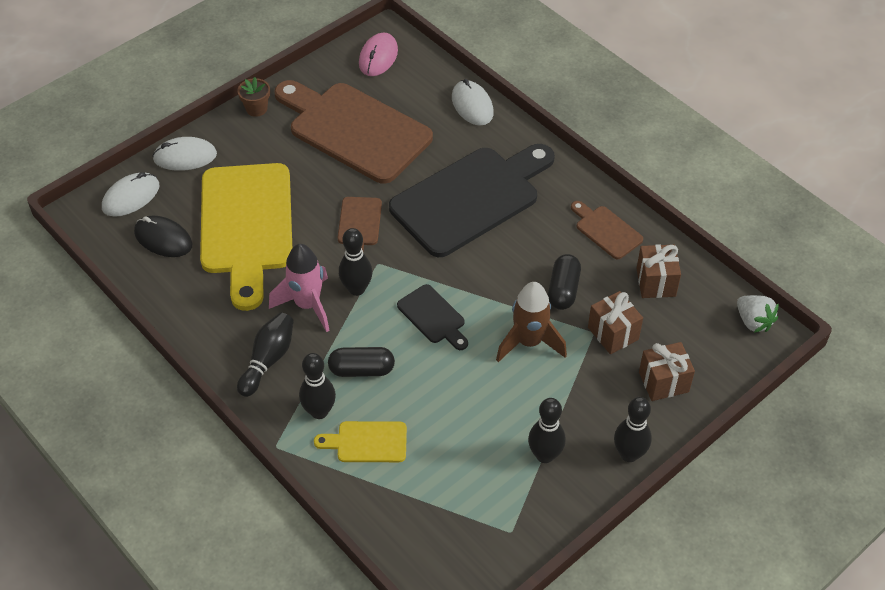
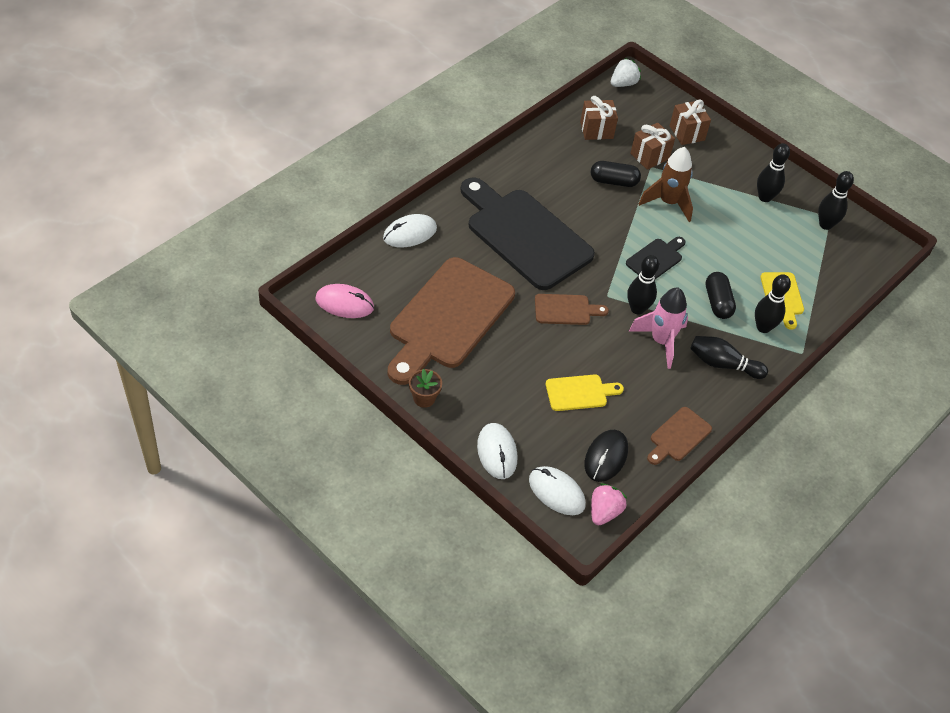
camera: 100 degrees left, 0 degrees up
yellow cutting board [200,163,292,311] -> yellow cutting board [546,375,624,411], size x0.45
brown cutting board [571,201,643,259] -> brown cutting board moved to [647,407,712,465]
black bowling pin [614,397,652,462] -> black bowling pin moved to [818,171,854,230]
none -> pink strawberry [591,483,627,525]

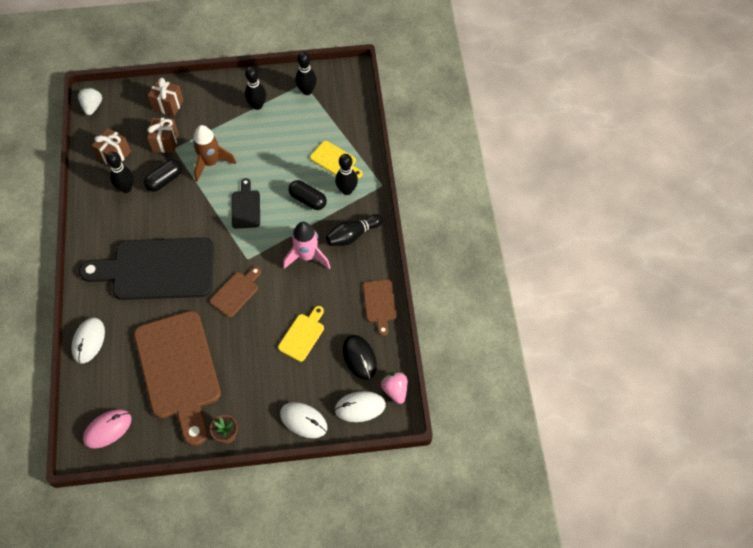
camera: 45 degrees left, 10 degrees up
black bowling pin [627,255,659,315] -> black bowling pin moved to [106,152,134,193]

